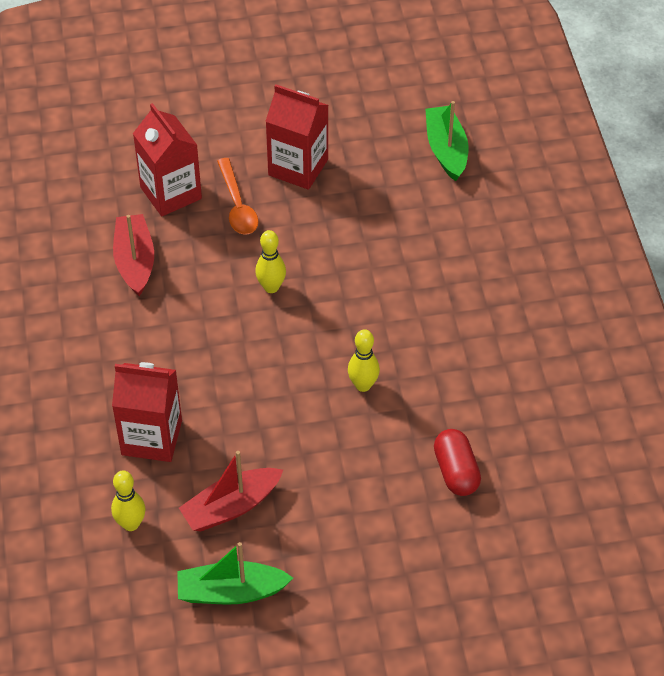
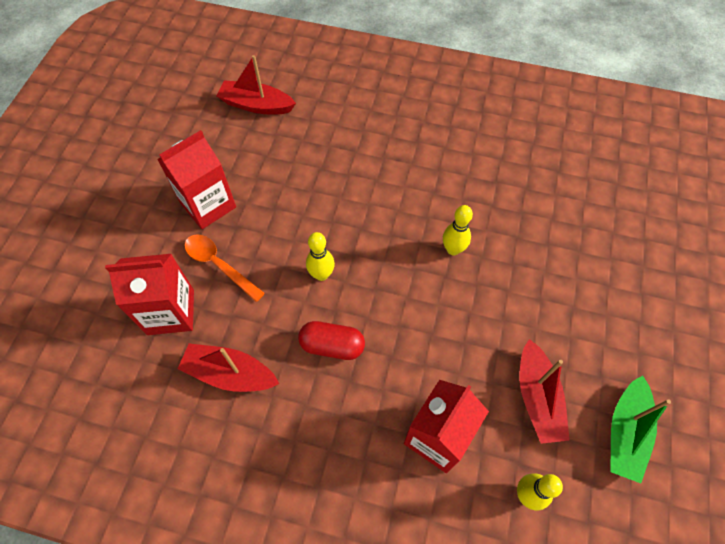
camera: 65 degrees left, 10 degrees up
orange spoon [217,158,258,235] -> orange spoon turned 150 degrees counterclockwise [184,235,265,302]
green boat [425,101,468,181] -> red boat [216,55,296,115]
red capsule [434,429,481,496] -> red capsule moved to [298,321,365,360]

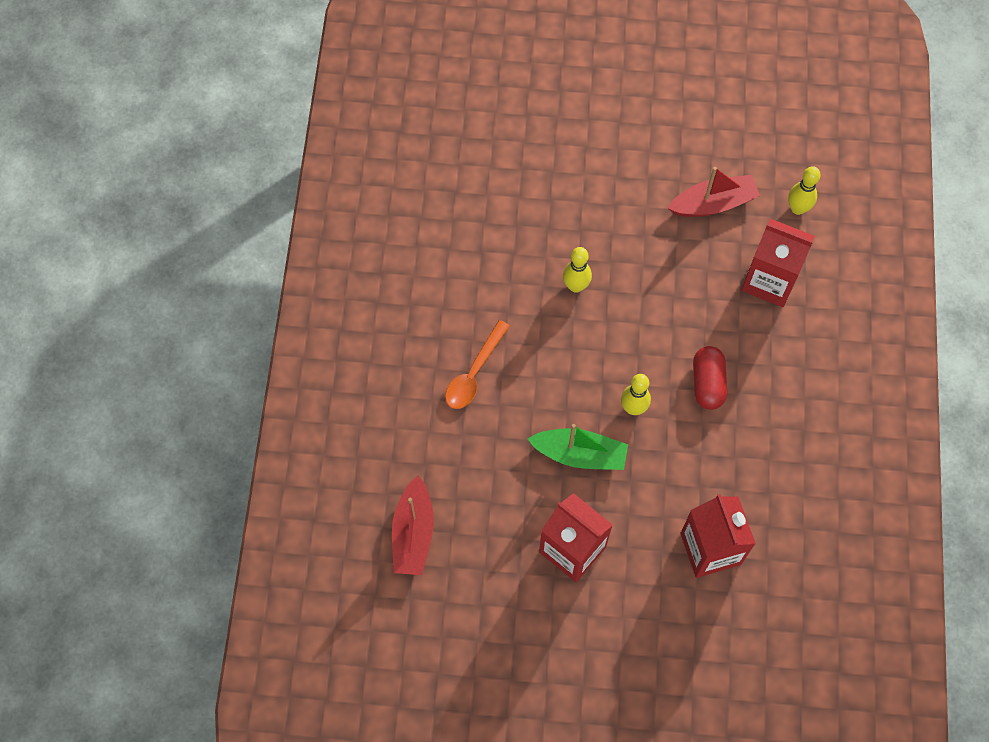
camera: 100 degrees left, 5 degrees up
red boat [178,343,279,392] -> none
orange spoon [184,235,265,302] -> orange spoon moved to [445,320,509,409]
green boat [610,376,671,483] -> green boat moved to [528,424,628,470]

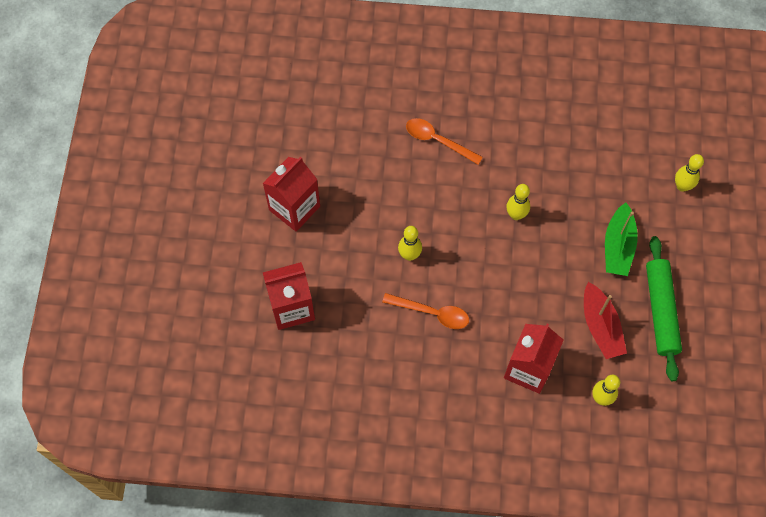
camera: 90 degrees right, 0 degrees up
red boat [392,476,434,575] -> none
green boat [528,424,628,470] -> green boat moved to [605,203,638,276]
red capsule [693,346,727,410] -> orange spoon [382,293,469,329]
none -> green rolling pin [646,236,682,381]
none -> yellow bowling pin [675,154,704,192]

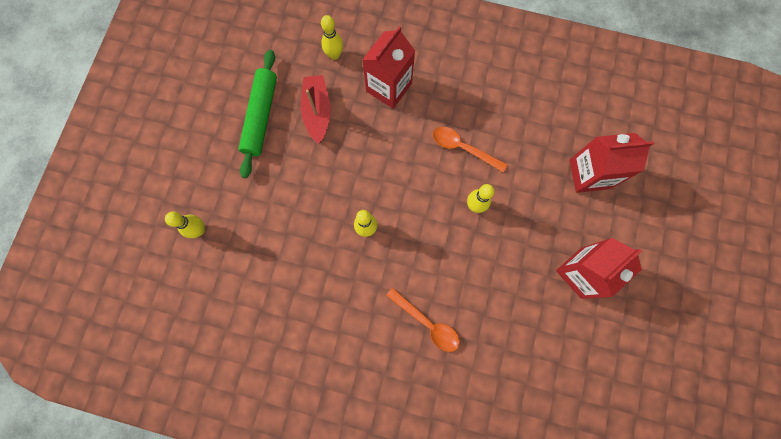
camera: 170 degrees left, 10 degrees up
green boat [605,203,638,276] -> none

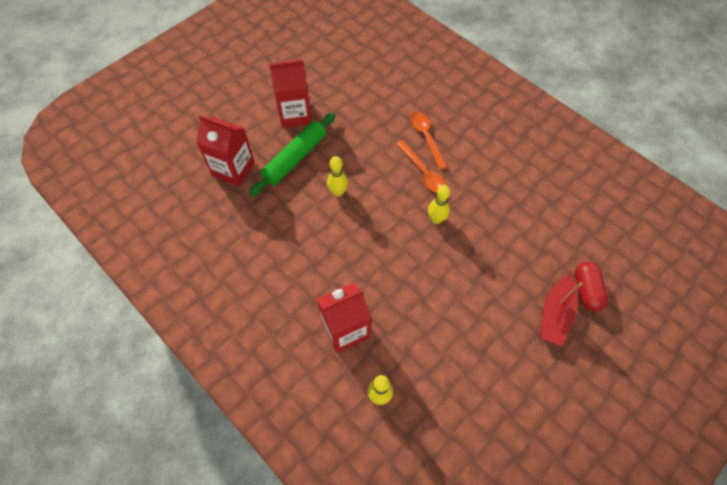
camera: 150 degrees left, 15 degrees down
yellow bowling pin [165,212,205,238] -> red capsule [575,262,608,312]
green rolling pin [238,50,277,178] -> green rolling pin moved to [249,112,336,197]
red boat [301,75,331,144] -> red boat moved to [540,274,582,346]
orange spoon [433,127,508,172] -> orange spoon moved to [396,140,445,193]

